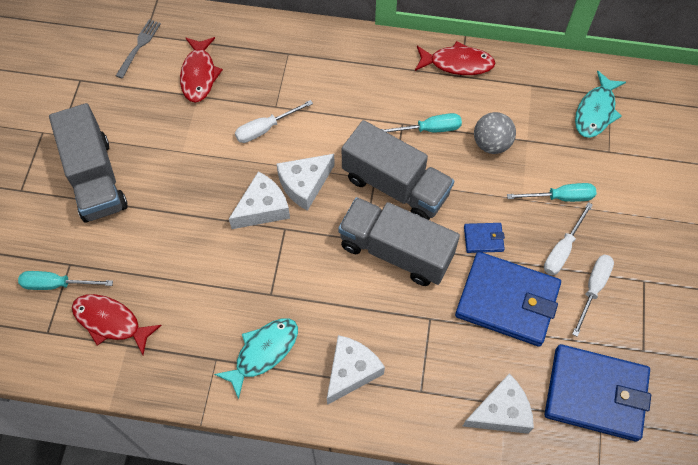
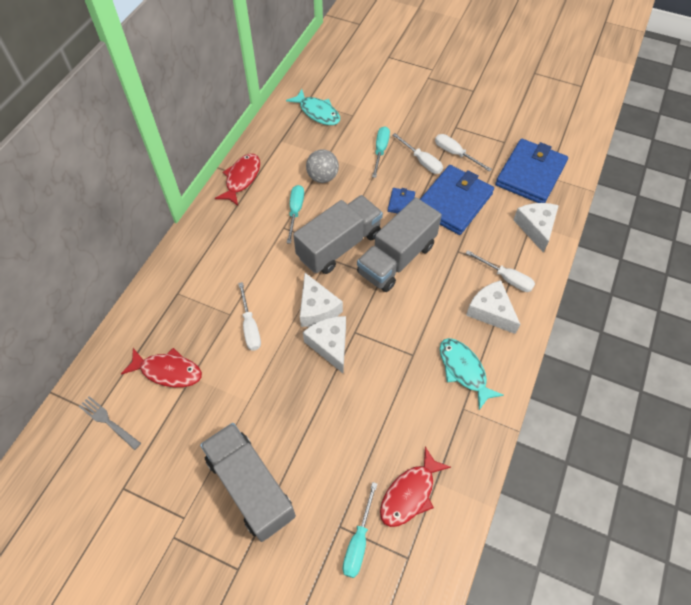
camera: 75 degrees left, 5 degrees down
grey truck [49,103,128,223] -> grey truck turned 120 degrees counterclockwise [200,423,296,542]
none -> white screwdriver [466,250,535,292]

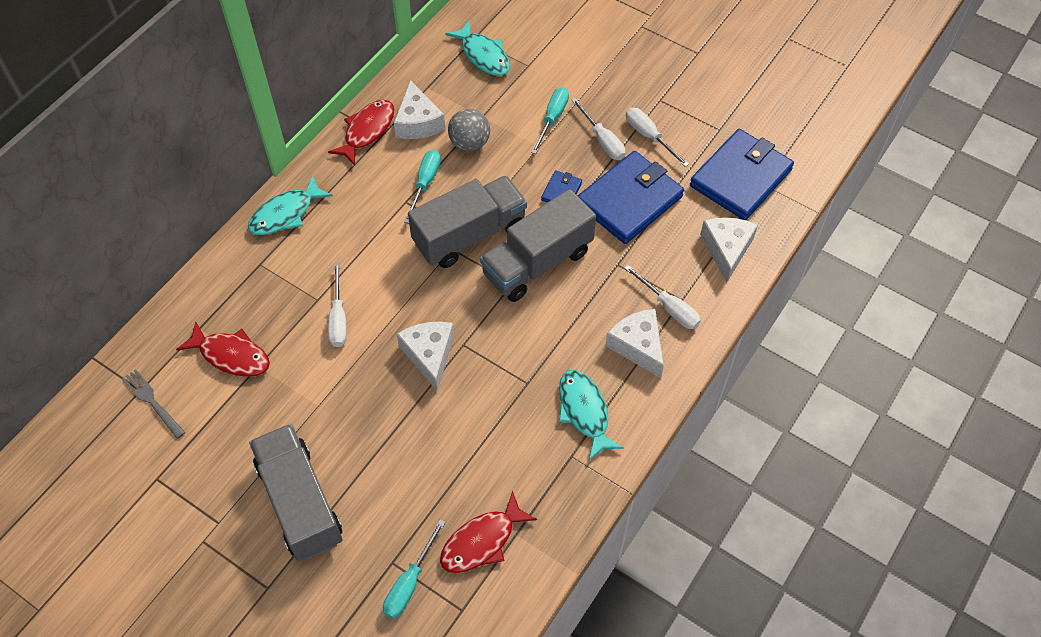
camera: 10 degrees right, 0 degrees up
white cheese [300,273,343,327] -> white cheese moved to [394,80,445,139]
none -> turquoise fish [248,176,333,235]

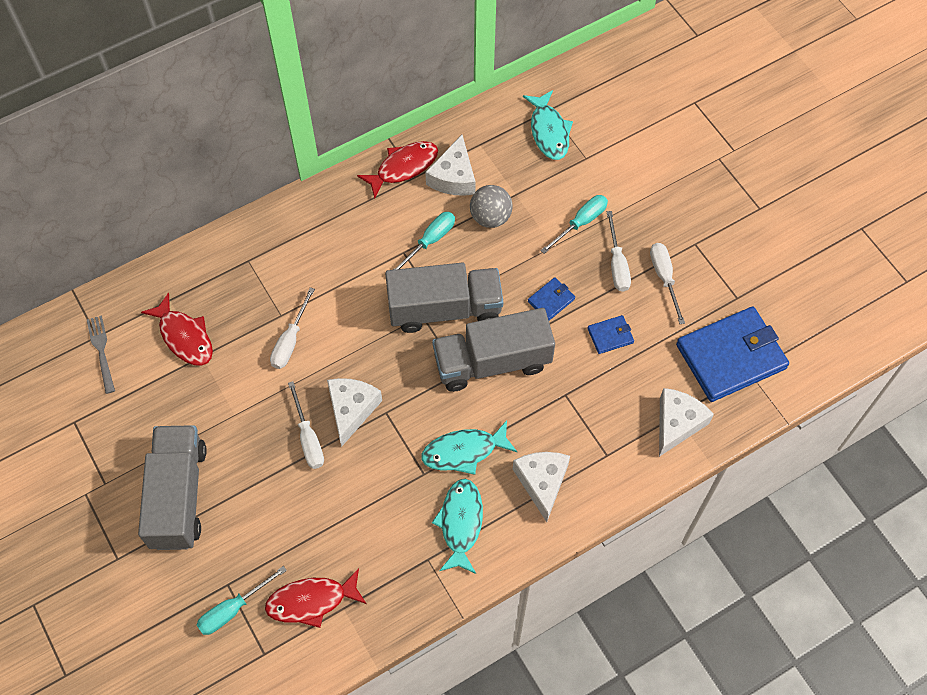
camera: 25 degrees right, 5 degrees up
turquoise fish [248,176,333,235] -> turquoise fish moved to [421,420,517,475]
blue wallet [578,151,684,244] -> blue wallet [587,315,634,354], size x0.44
white screwdriver [624,265,701,329] -> white screwdriver moved to [288,381,324,469]

